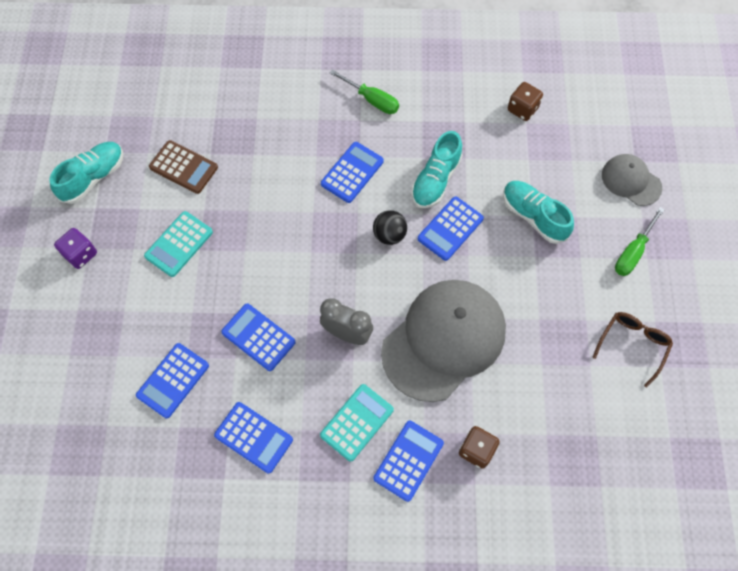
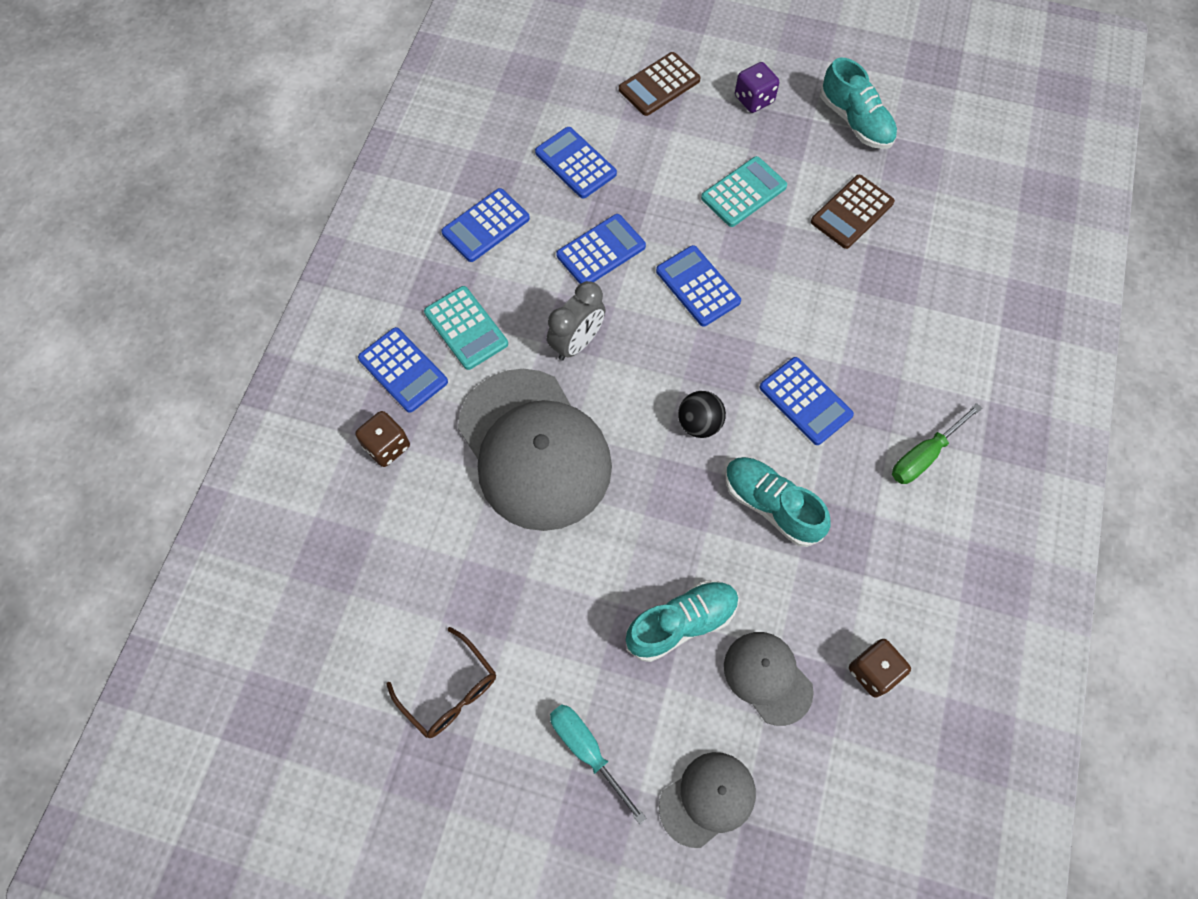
camera: 105 degrees right, 0 degrees up
turquoise calculator [144,211,213,277] -> turquoise calculator turned 90 degrees clockwise [701,156,787,227]
blue calculator [418,197,484,261] -> blue calculator moved to [656,245,741,326]
green screwdriver [615,207,665,276] -> turquoise screwdriver [550,704,647,824]
none -> brown calculator [619,52,701,116]
none -> grey cap [724,632,814,726]

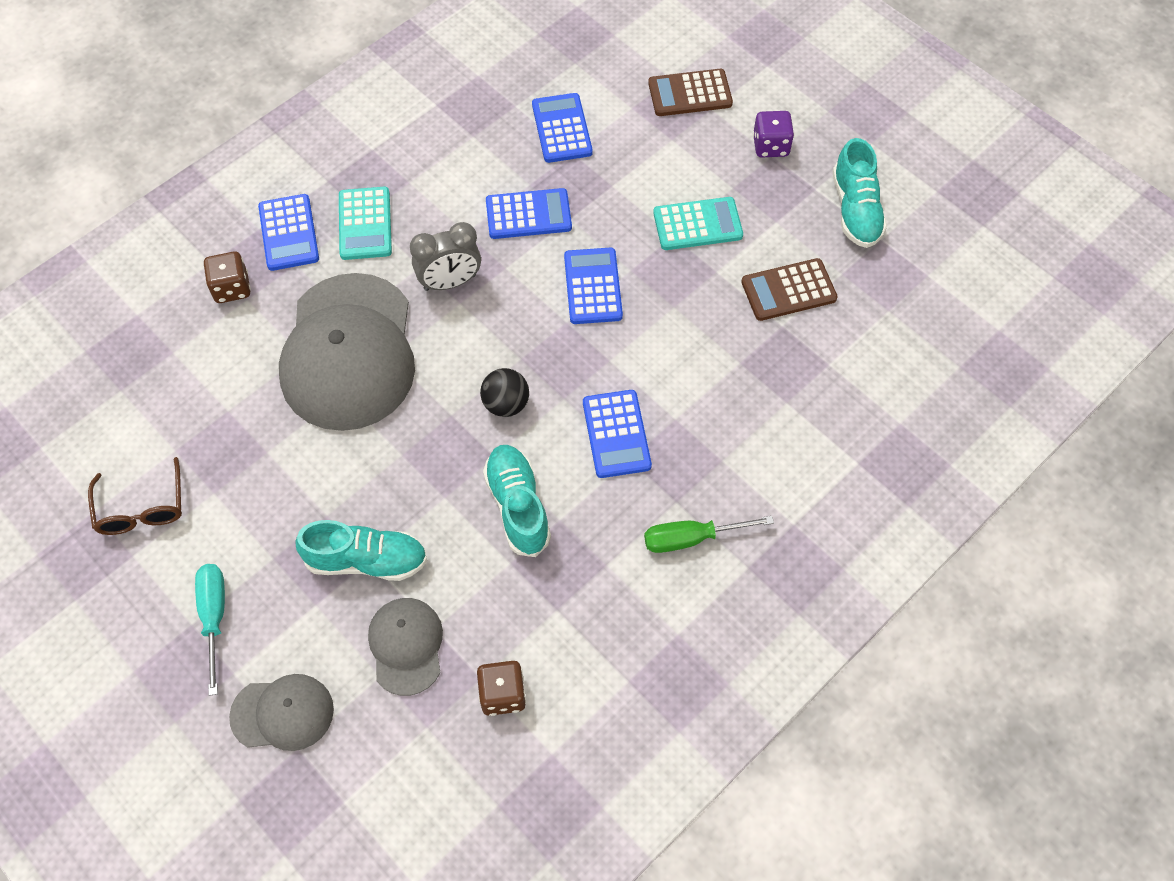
camera: 30 degrees right, 5 degrees down
blue calculator [441,188,530,262] -> none

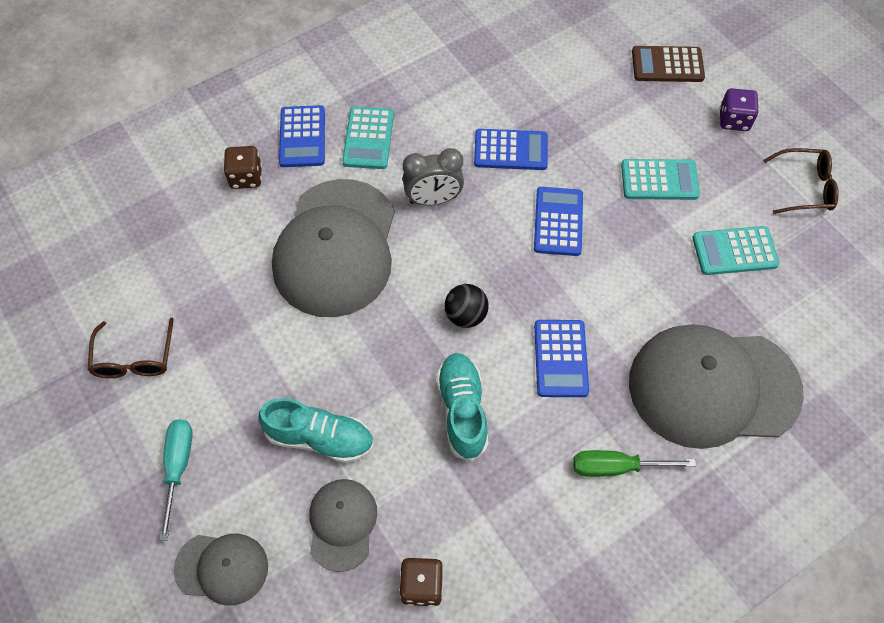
camera: 10 degrees right, 0 degrees up
blue calculator [532,93,593,163] -> none
brown calculator [741,258,838,321] -> turquoise calculator [692,226,780,275]
turquoise shoe [832,138,887,248] -> brown glasses [763,148,839,214]
none -> grey cap [629,324,804,449]

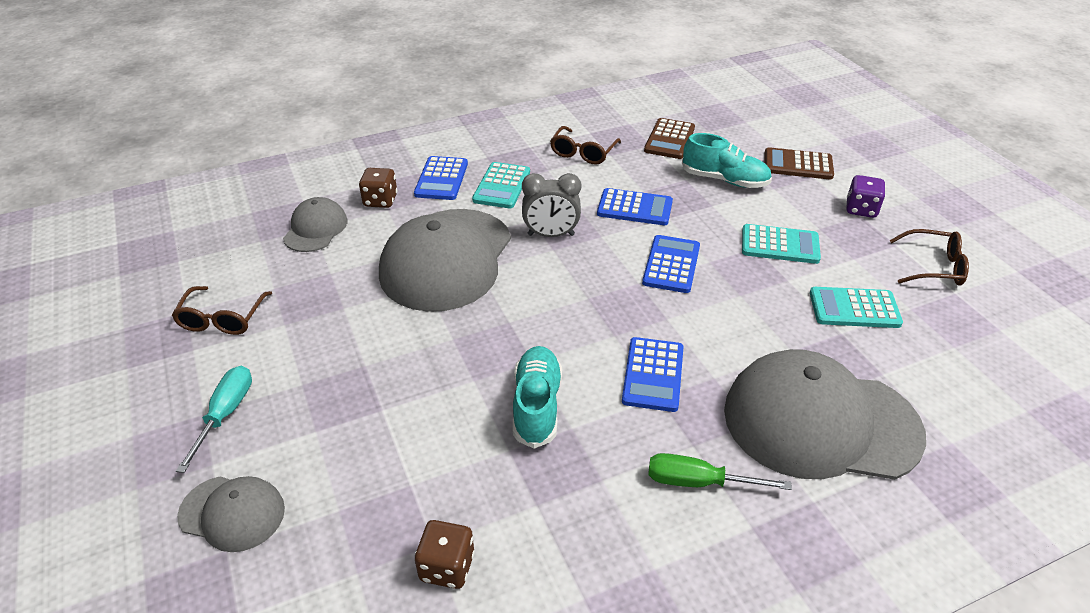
camera: 10 degrees right, 20 degrees down
turquoise shoe [258,398,374,463] -> turquoise shoe moved to [682,133,772,188]
grey cap [309,479,377,572] -> grey cap moved to [283,197,347,252]
black ball [445,284,488,328] -> none
none -> brown glasses [550,126,621,165]
none -> brown calculator [644,118,695,159]

